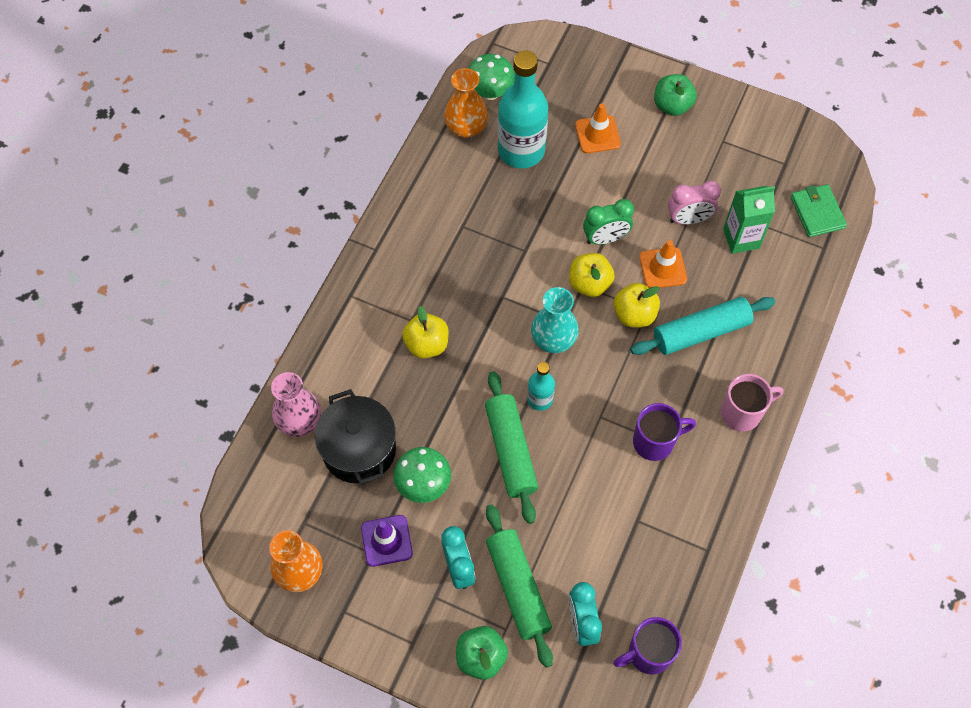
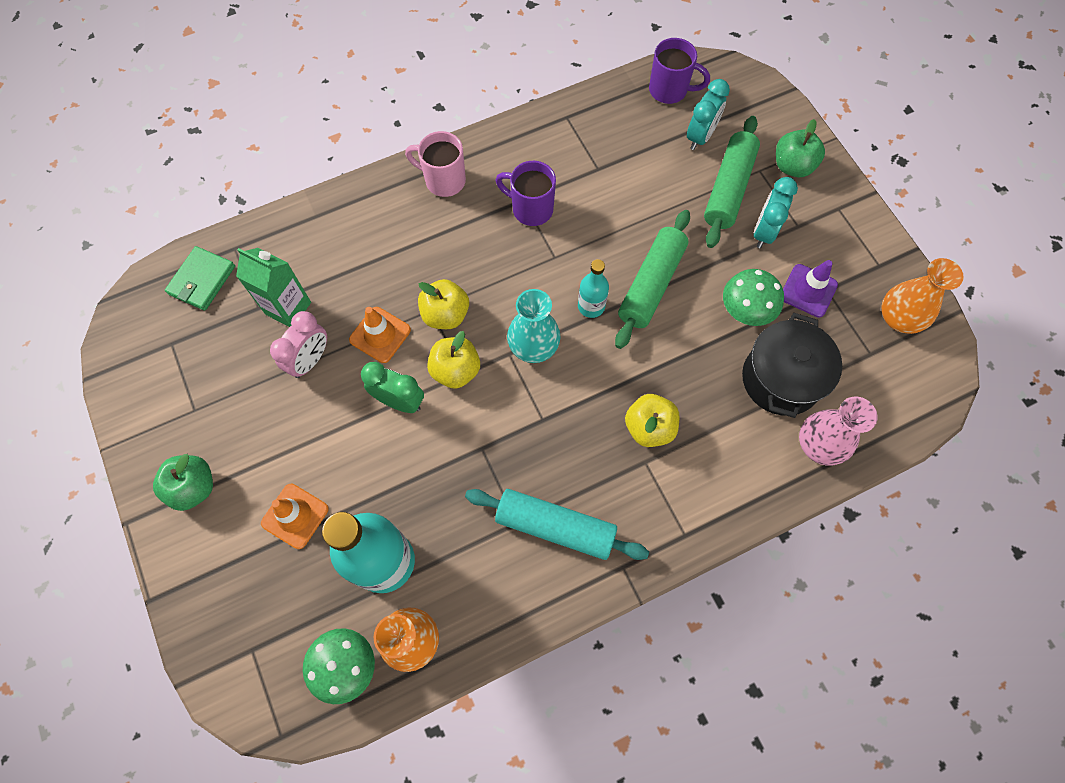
camera: 140 degrees left, 5 degrees up
turquoise rolling pin [631,297,775,355] -> turquoise rolling pin moved to [465,489,649,560]
pink clock [668,181,721,225] -> pink clock turned 90 degrees clockwise [270,311,327,378]

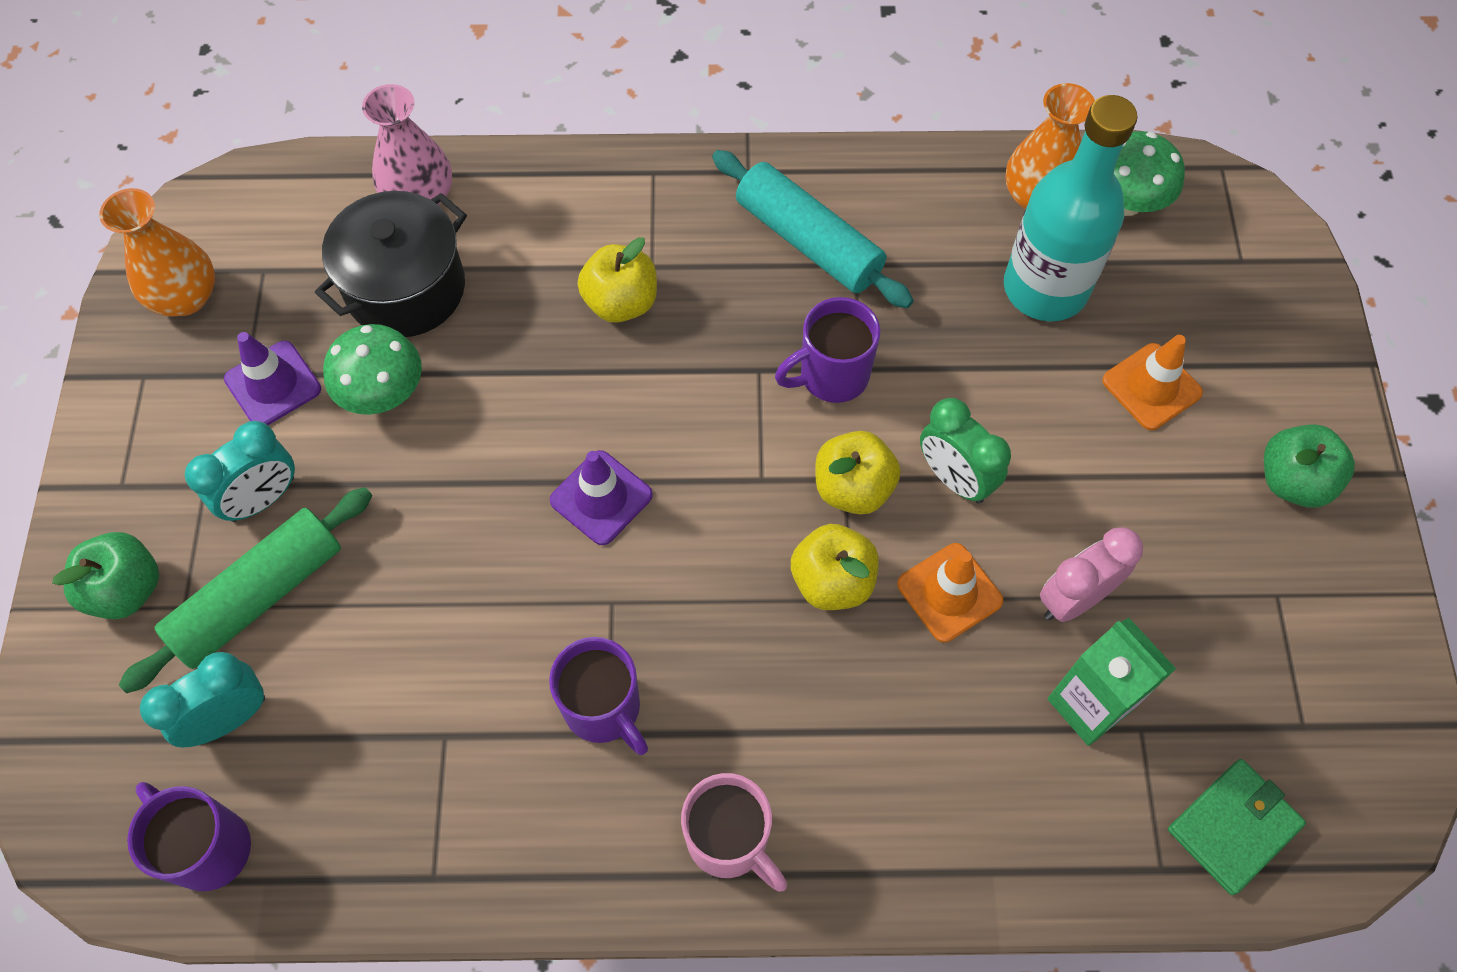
camera: 155 degrees left, 5 degrees down
turquoise vase [507,289,561,363] -> none
turquoise bottle [578,259,609,318] -> purple traffic cone [550,450,653,545]
green rolling pin [615,210,690,349] -> none
none -> purple mug [775,297,880,403]

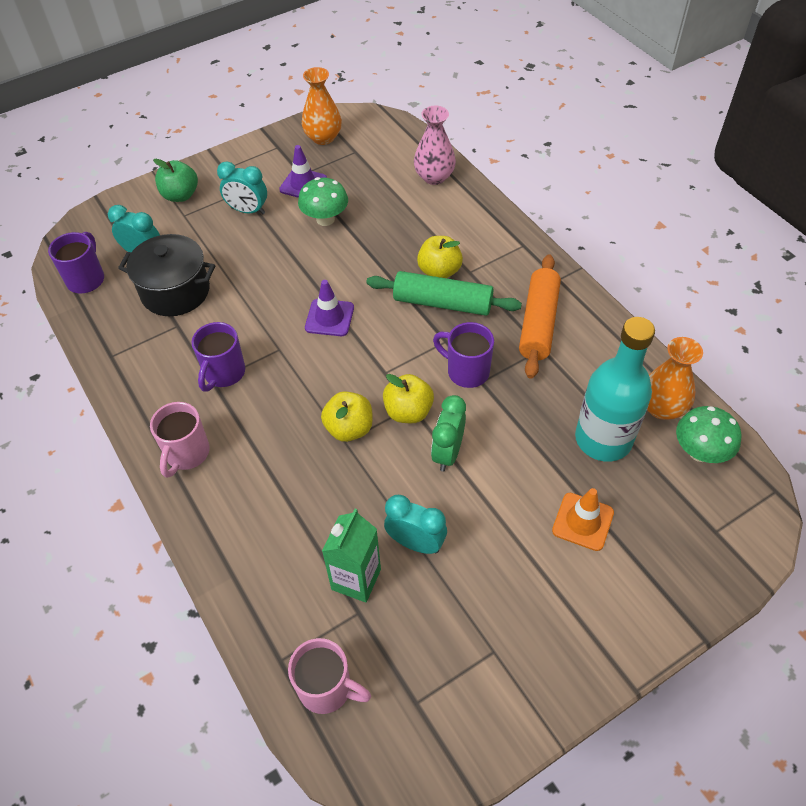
camera: 60 degrees right, 10 degrees down
green rolling pin [119,487,372,693] -> green rolling pin moved to [366,271,522,316]
black pot [315,191,467,337] -> black pot moved to [118,234,215,316]
turquoise rolling pin [712,150,914,308] -> orange rolling pin [519,254,561,379]
orange traffic cone [897,543,1003,642] -> none
pink clock [1040,527,1143,622] -> turquoise clock [384,495,447,554]
green wallet [1168,759,1306,895] -> pink mug [288,638,371,714]
green apple [1264,424,1355,508] -> none

